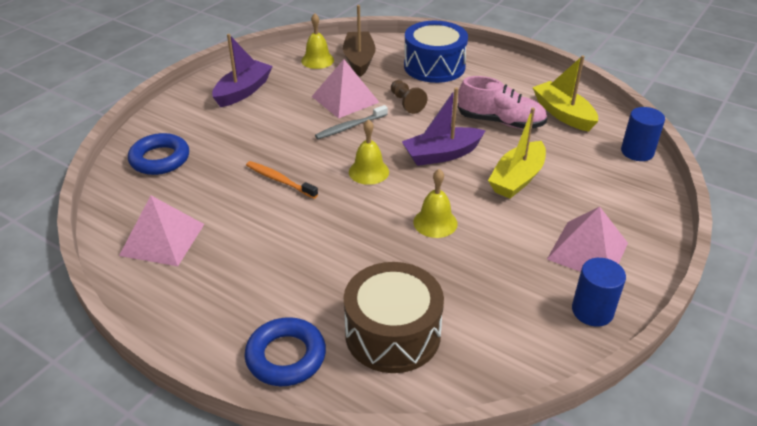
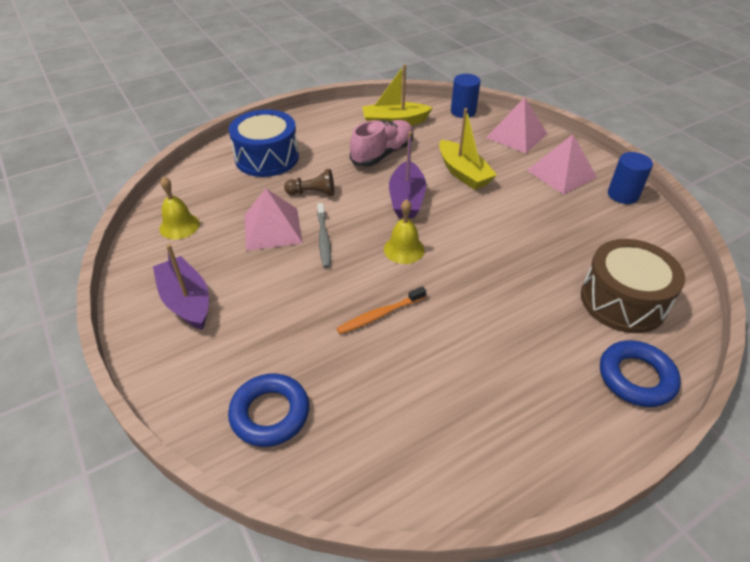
camera: 65 degrees left, 5 degrees up
pink pyramid [119,196,204,266] -> pink pyramid moved to [486,97,547,153]
brown boat [343,5,376,77] -> none
yellow bell [413,169,457,238] -> none

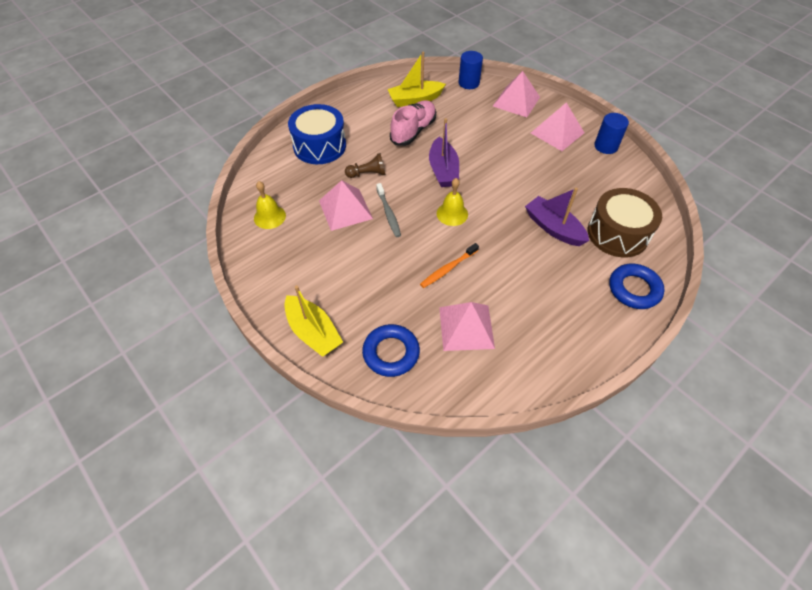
camera: 10 degrees left, 10 degrees up
purple boat [153,244,209,330] -> purple boat moved to [525,187,589,246]
yellow boat [439,108,497,190] -> yellow boat moved to [284,285,343,357]
none -> pink pyramid [439,302,495,351]

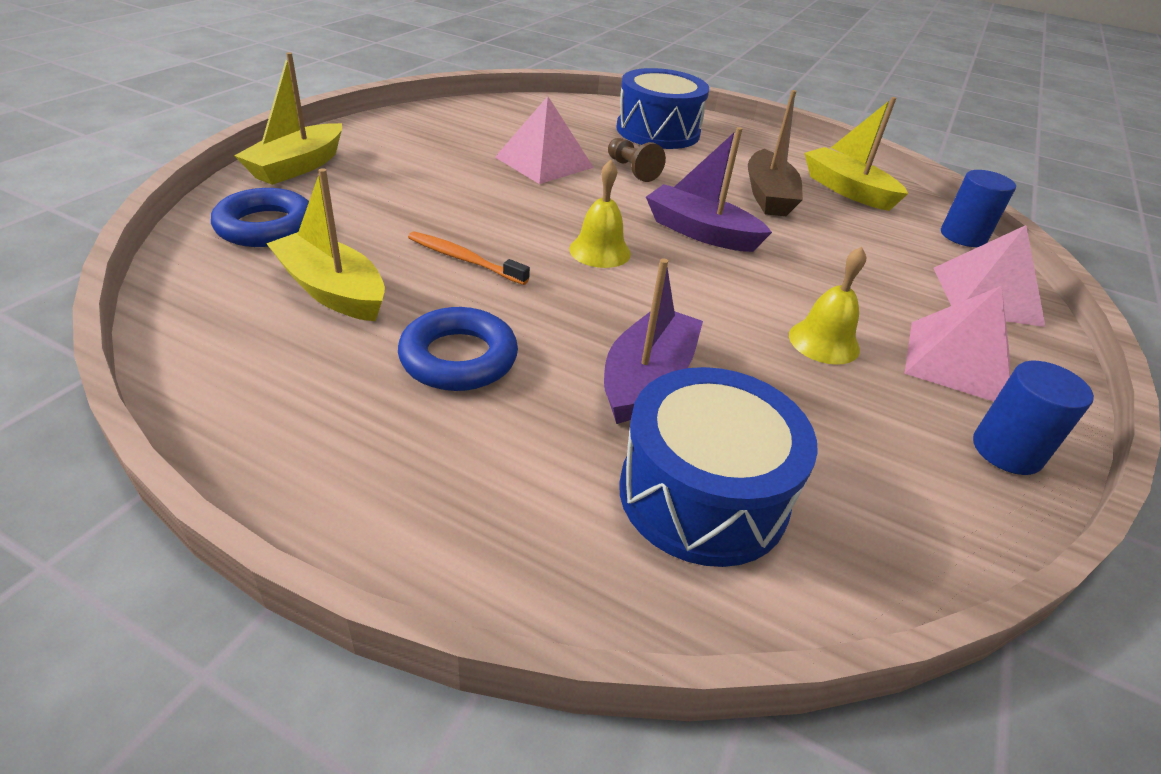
camera: 65 degrees right, 15 degrees down
yellow bell [254,181,286,229] -> yellow bell moved to [789,247,866,365]
grey toothbrush [376,183,401,237] -> none
pink shoe [390,100,436,146] -> brown boat [748,90,803,216]
purple boat [429,118,459,187] -> purple boat turned 60 degrees clockwise [646,127,772,252]
pink pyramid [439,302,495,351] -> yellow boat [266,168,385,321]
brown drum [588,188,662,257] -> blue drum [619,367,818,567]
blue ring [609,264,664,309] -> blue ring moved to [398,307,518,391]

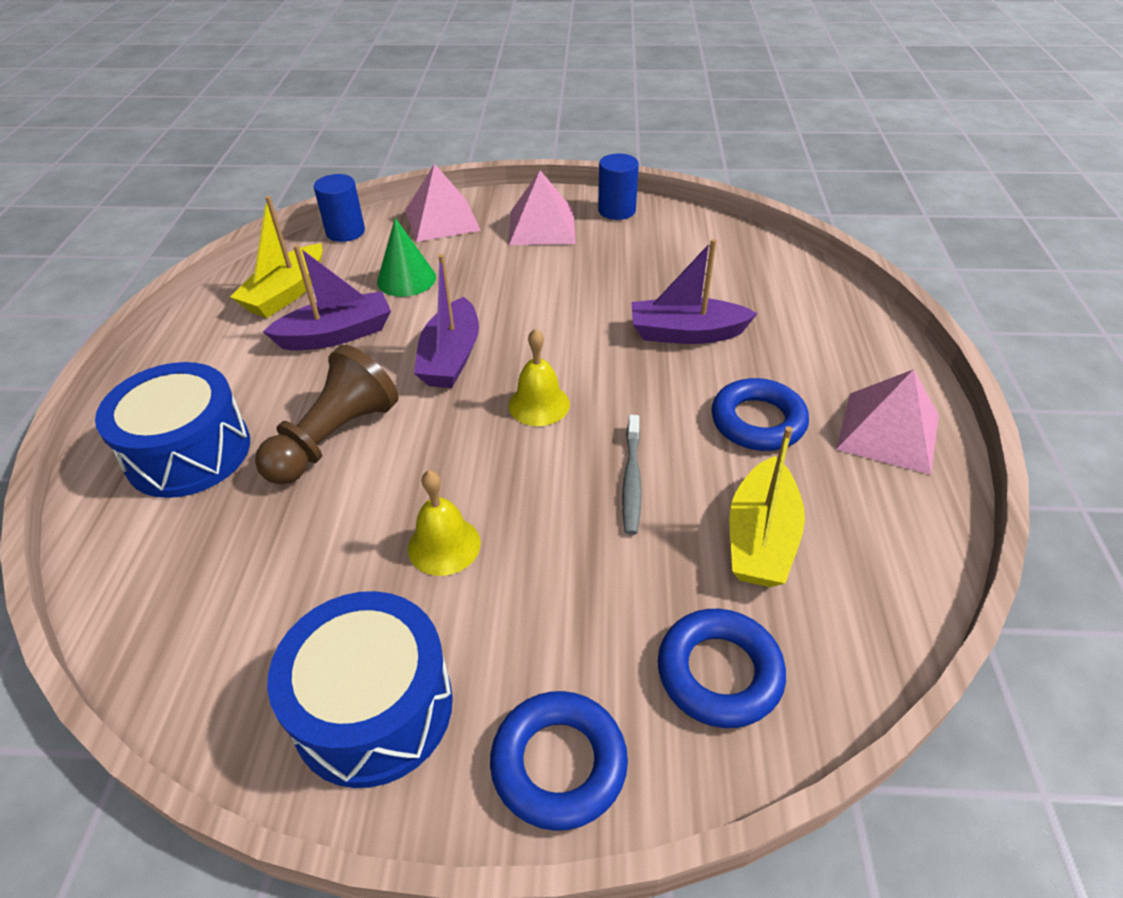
camera: 110 degrees left, 5 degrees up
yellow boat [234,52,342,185] -> blue ring [490,691,628,831]
orange toothbrush [408,232,530,285] -> grey toothbrush [622,415,642,535]
pink pyramid [495,96,594,184] -> pink pyramid moved to [836,369,939,475]
brown pawn [608,138,666,182] -> brown pawn [255,345,399,485], size x1.74
blue drum [619,367,818,567] -> blue drum moved to [267,591,453,788]
brown boat [748,90,803,216] -> purple boat [263,245,391,350]
yellow bell [789,247,866,365] -> yellow bell moved to [408,470,481,576]
none -> green cone [377,218,436,297]

